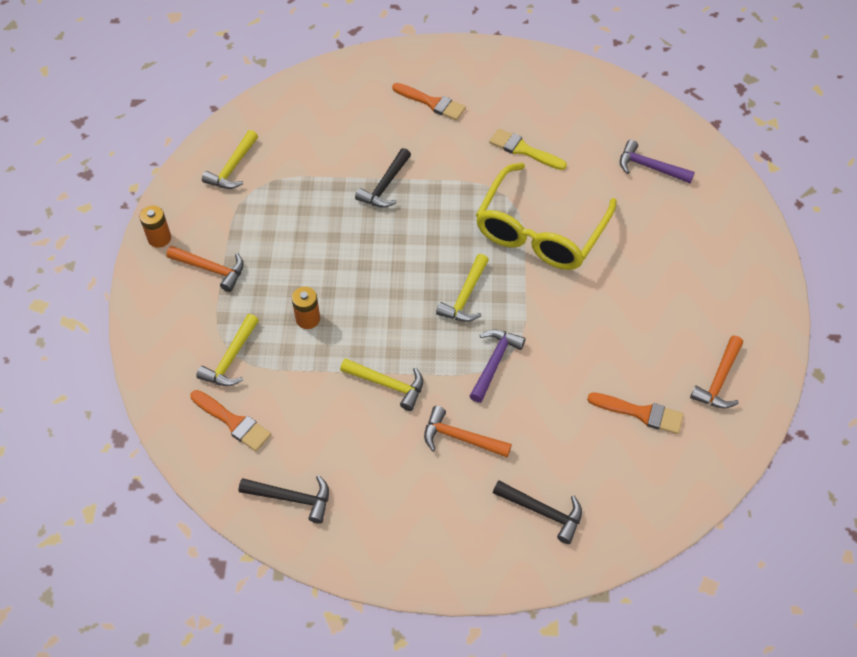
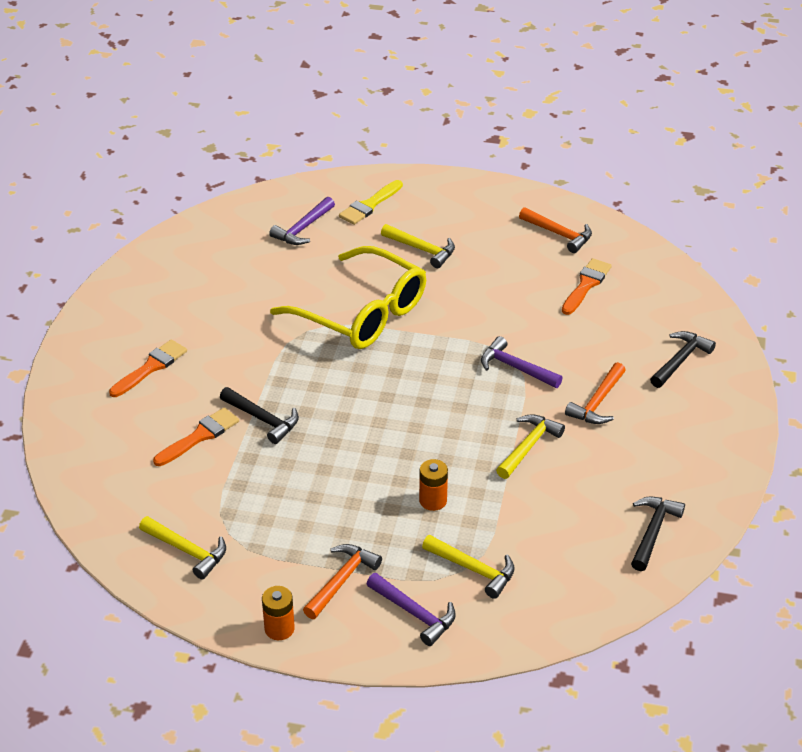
camera: 80 degrees left, 15 degrees down
orange brush [190,390,271,451] -> orange brush moved to [153,407,239,466]
yellow hammer [436,254,489,322] -> yellow hammer moved to [381,224,455,268]
yellow brush [489,128,567,170] -> yellow brush moved to [339,180,403,225]
none -> purple hammer [367,573,456,646]

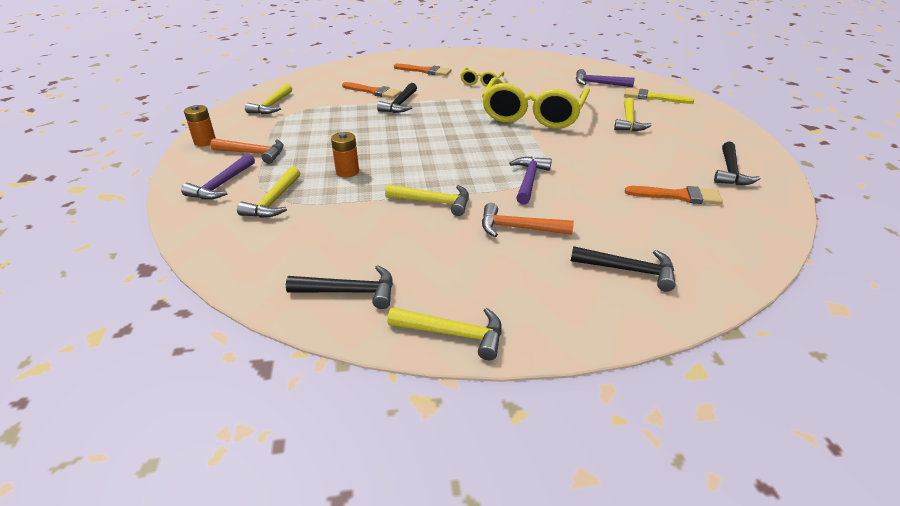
camera: 70 degrees right, 5 degrees down
orange hammer [519,207,592,253] -> black hammer [714,142,761,185]
none -> yellow hammer [387,307,502,360]
none -> yellow glasses [460,68,504,87]

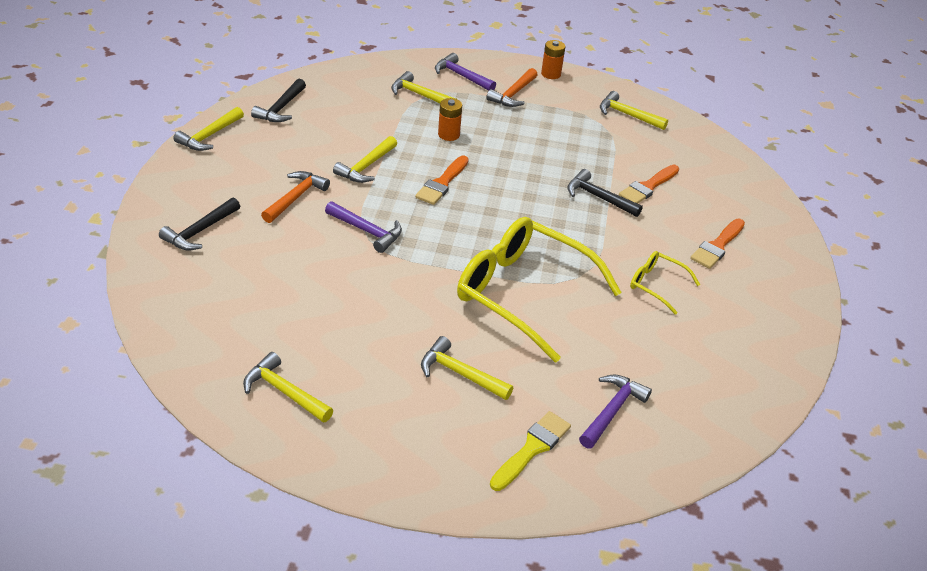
camera: 105 degrees right, 5 degrees up
orange brush [625,186,723,205] -> orange brush moved to [415,156,469,205]
black hammer [714,142,761,185] -> yellow hammer [243,352,333,423]

